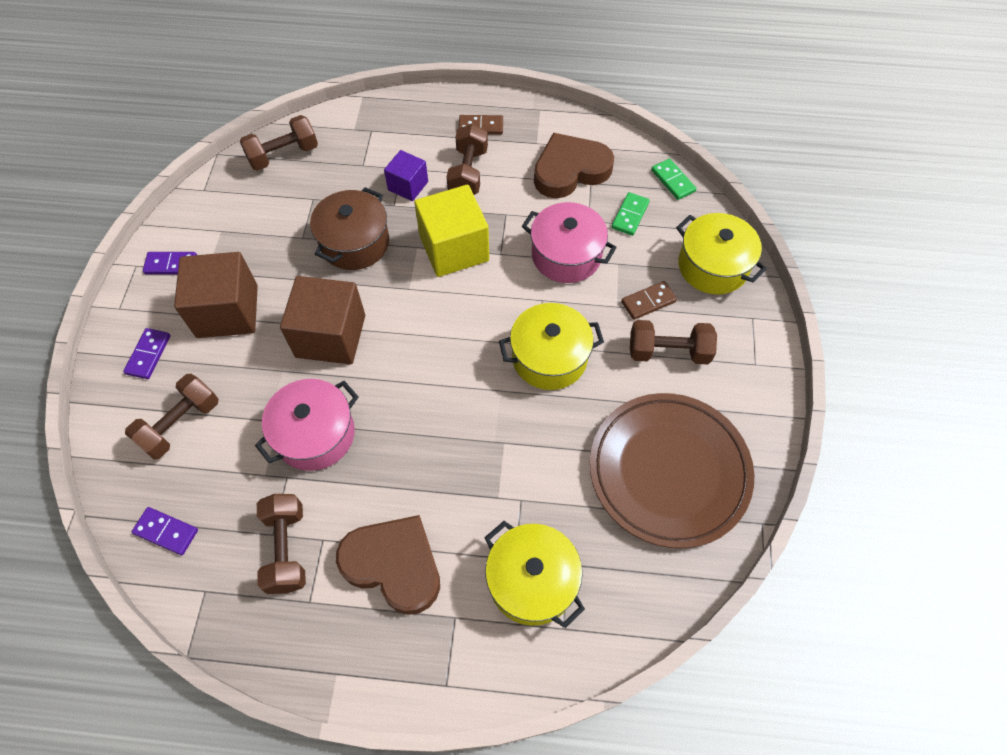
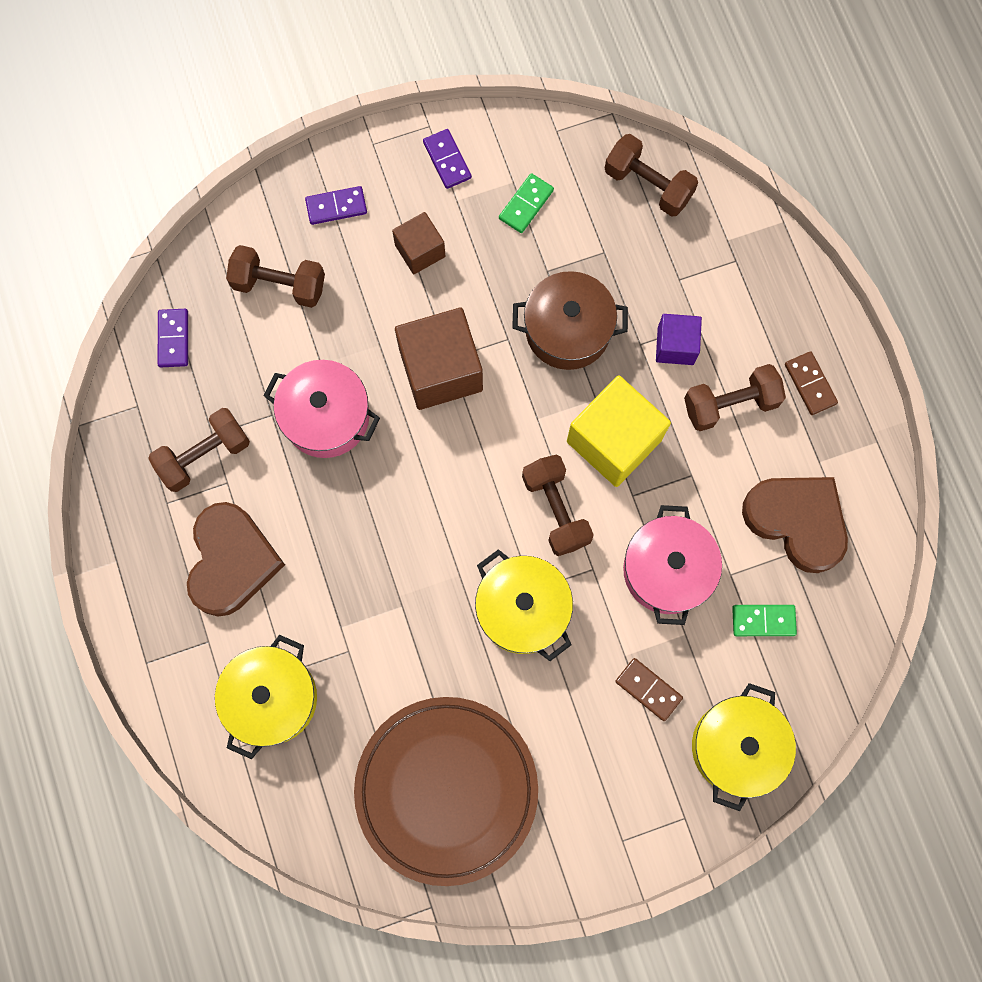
camera: 65 degrees right, 15 degrees up
brown cube [174,252,258,338] -> brown cube [392,212,445,274], size x0.57
brown dumbbell [630,320,717,364] -> brown dumbbell moved to [522,455,594,556]
green domino [651,159,696,200] -> green domino moved to [499,173,554,233]

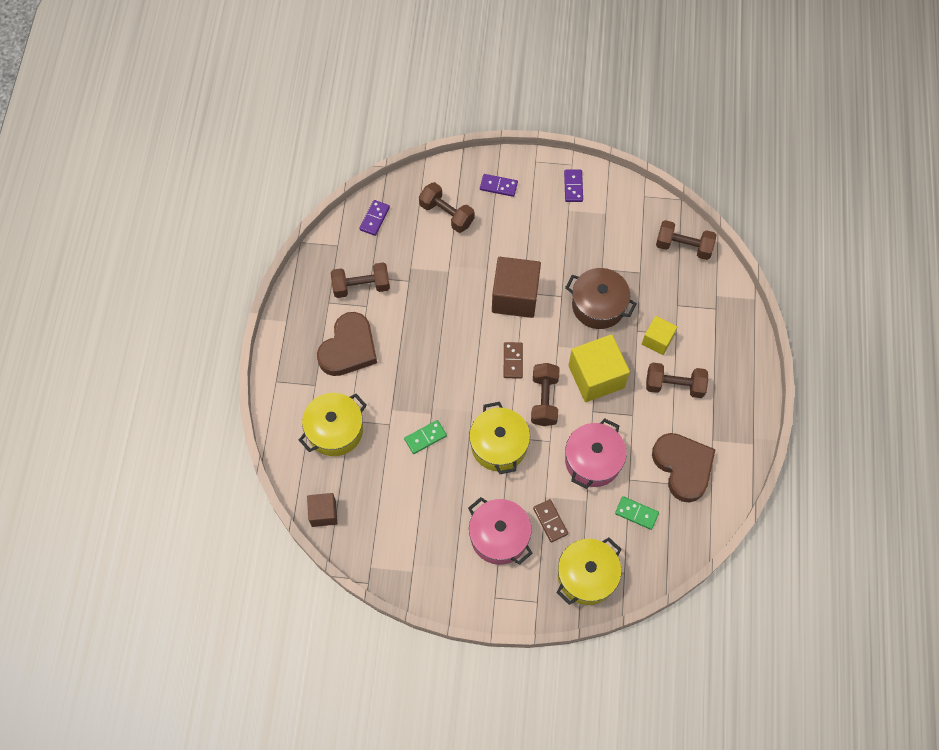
camera: 25 degrees right, 10 degrees down
pink pot [264,360,380,458] -> pink pot moved to [468,497,533,565]
brown plate [354,697,538,886] -> none
brown cube [392,212,445,274] -> brown cube moved to [307,493,337,527]
green domino [499,173,554,233] -> green domino moved to [404,420,447,454]
brown dumbbell [605,134,698,217] -> brown dumbbell turned 45 degrees counterclockwise [656,220,716,260]
purple cube [656,314,702,365] -> yellow cube [642,316,677,355]
brown domino [785,351,838,415] -> brown domino moved to [504,342,523,378]

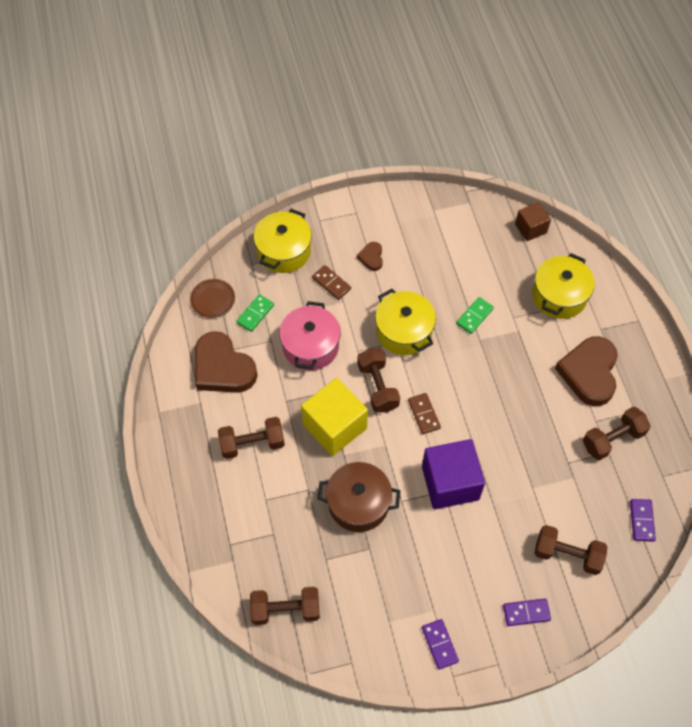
camera: 160 degrees right, 5 degrees down
pink pot [468,497,533,565] -> brown heart [357,242,383,271]
brown cube [492,257,541,318] -> purple cube [422,439,485,509]
green domino [615,496,659,530] -> green domino turned 60 degrees counterclockwise [236,294,274,332]
yellow cube [642,316,677,355] -> none
none -> brown plate [190,279,235,318]

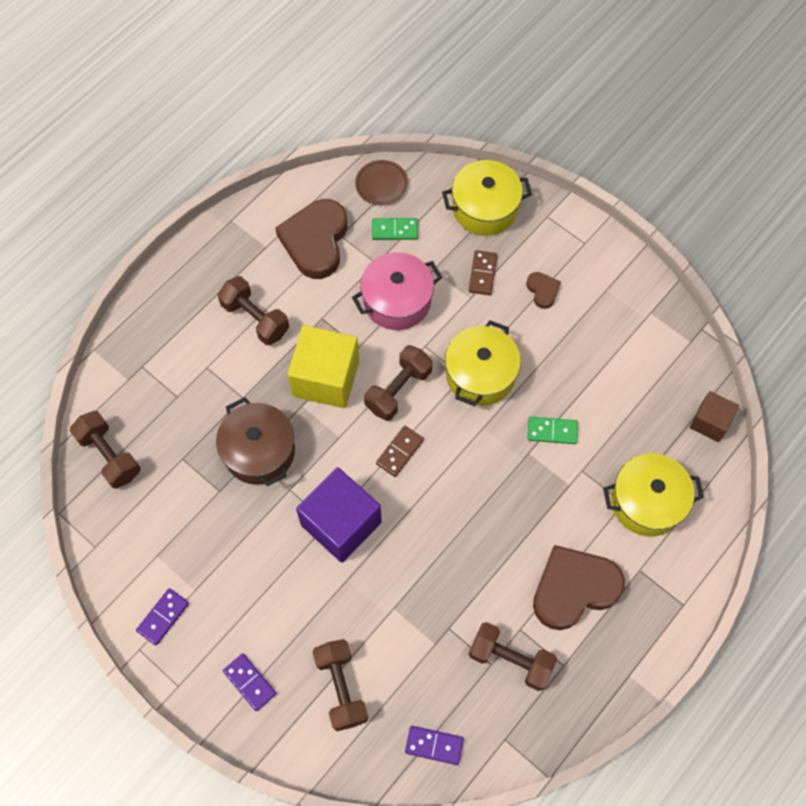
camera: 55 degrees right, 5 degrees up
brown heart [357,242,383,271] -> brown heart turned 105 degrees clockwise [526,272,561,309]
purple domino [630,499,656,542] -> purple domino turned 45 degrees clockwise [405,726,464,765]

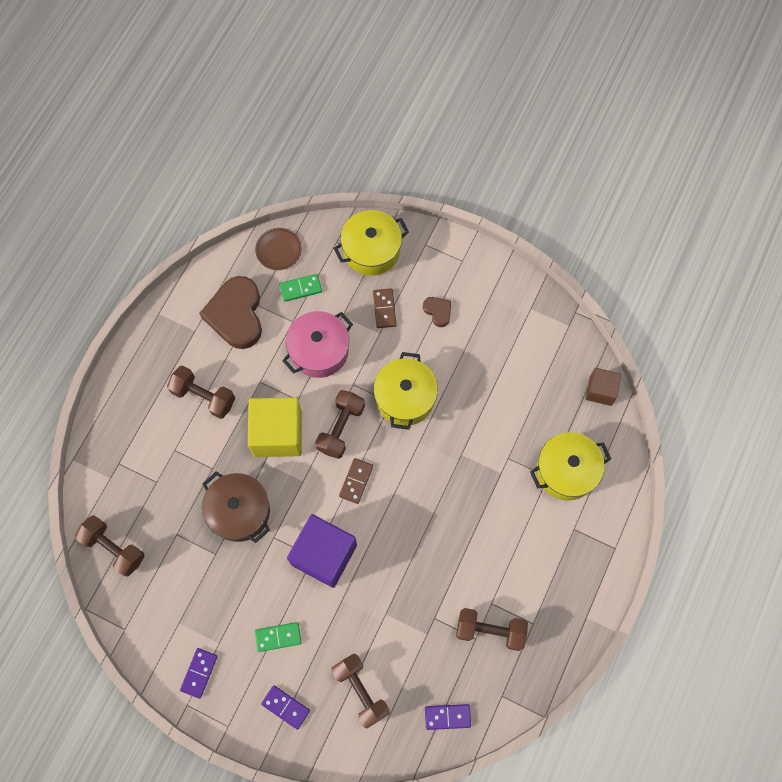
camera: 15 degrees left, 5 degrees up
green domino [528,417,578,444] -> green domino moved to [255,622,302,652]
brown heart [533,545,625,630] -> none

